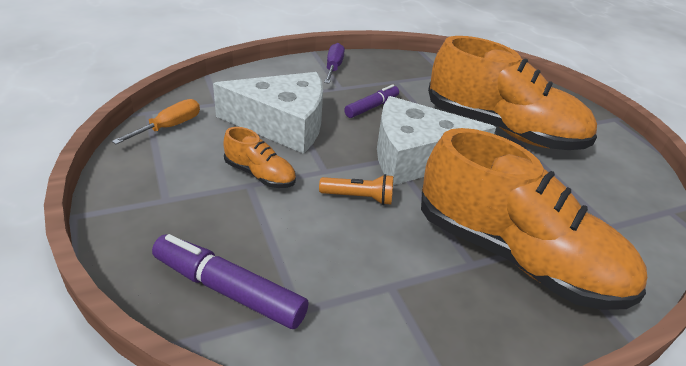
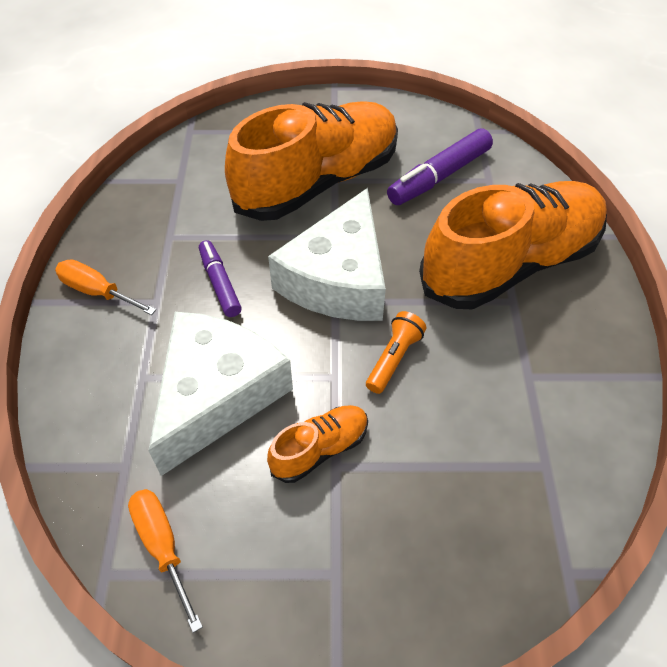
camera: 65 degrees left, 15 degrees up
purple marker [152,234,309,329] -> purple marker moved to [387,128,493,205]
purple screwdriver [324,43,345,84] -> orange screwdriver [55,259,156,315]

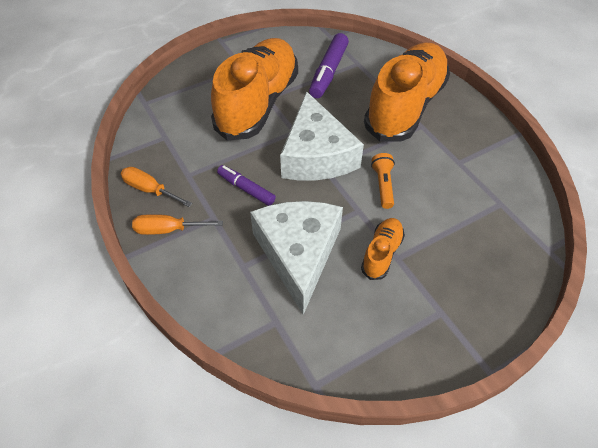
camera: 30 degrees left, 0 degrees up
orange screwdriver [128,489,203,633] -> orange screwdriver moved to [121,167,193,207]

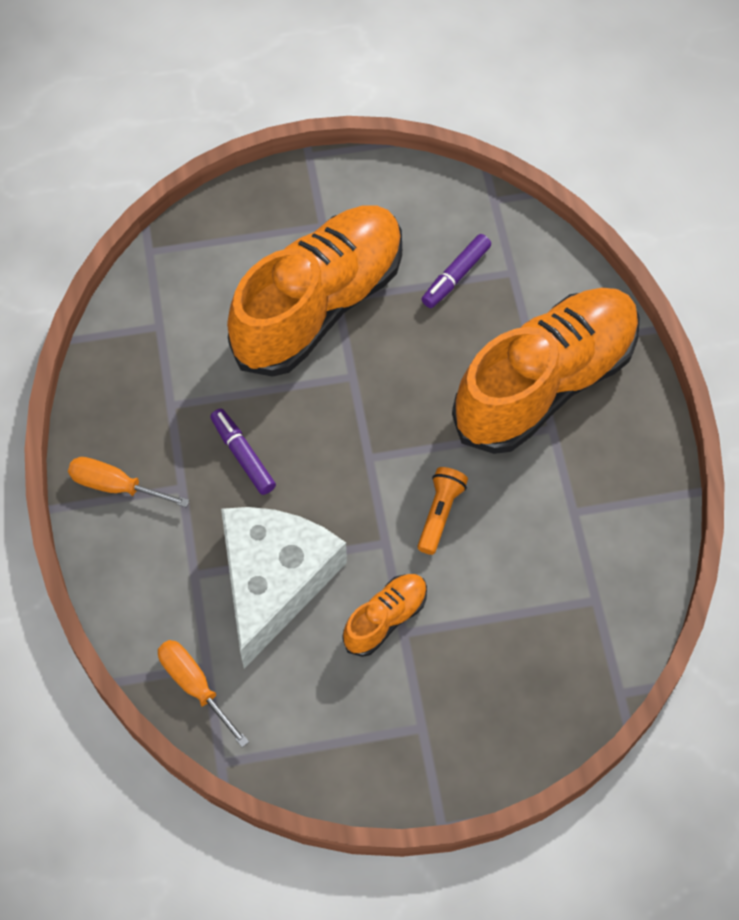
camera: 20 degrees right, 10 degrees up
orange screwdriver [121,167,193,207] -> orange screwdriver moved to [158,640,249,748]
white cheese [280,91,364,181] -> none
purple marker [309,33,349,98] -> purple marker [421,234,491,308], size x0.64

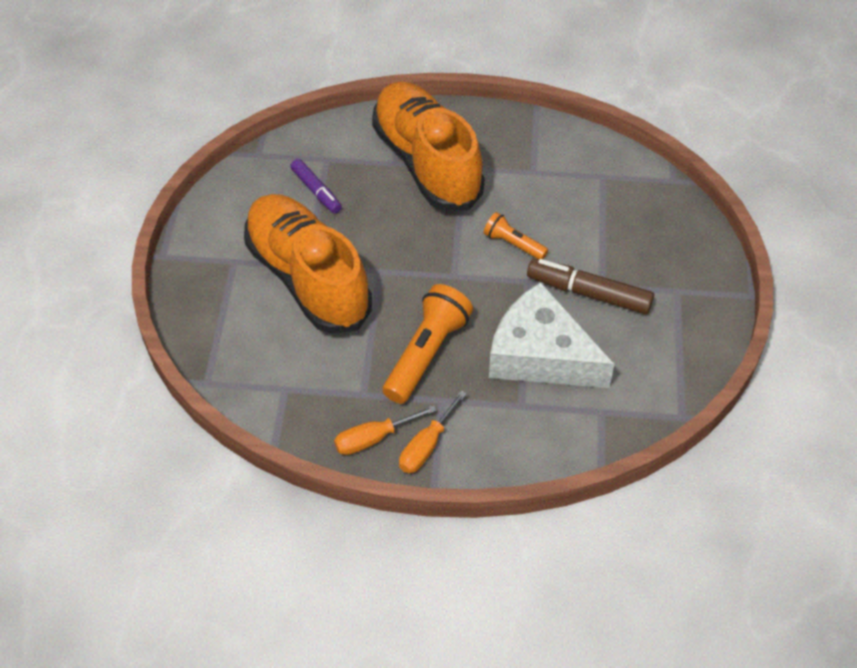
camera: 75 degrees left, 10 degrees down
orange screwdriver [158,640,249,748] -> orange screwdriver moved to [334,405,436,455]
purple marker [210,408,276,495] -> orange flashlight [383,284,473,404]
orange shoe [342,574,427,657] -> brown marker [527,258,654,314]

